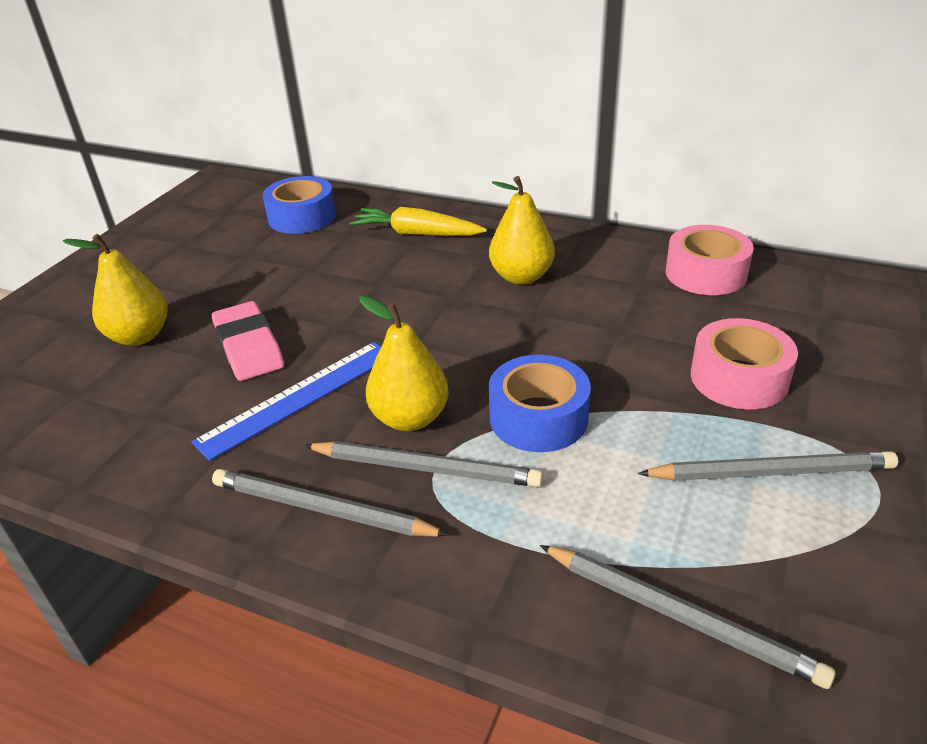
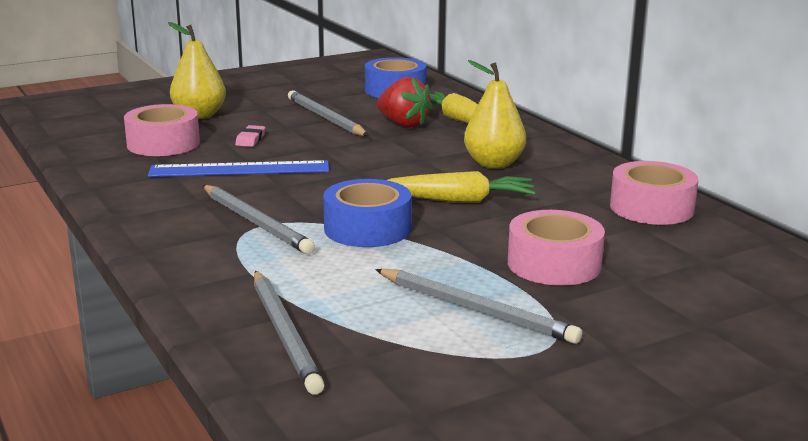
camera: 35 degrees right, 15 degrees down
pink eraser [212,301,284,381] -> pink eraser [235,125,265,147], size x0.49
grey pencil [212,469,449,537] -> grey pencil moved to [288,90,369,136]
yellow pear [359,295,449,431] -> none
none -> pink tape [124,104,200,156]
none -> red strawberry [377,77,433,128]
none -> yellow carrot [387,171,536,203]

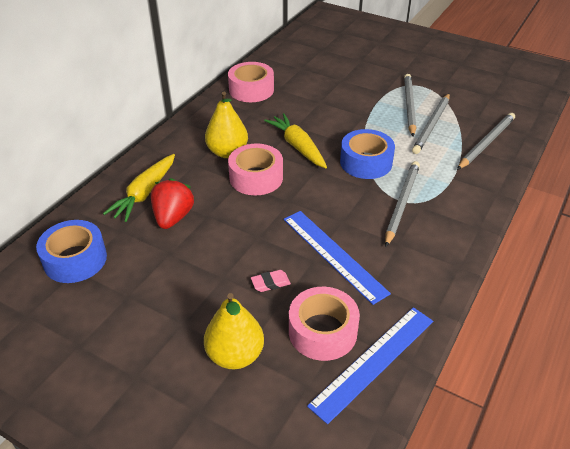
camera: 120 degrees left, 20 degrees up
grey pencil [288,90,369,136] -> grey pencil moved to [412,93,450,154]
pink tape [508,210,605,286] -> pink tape moved to [228,144,283,195]
none -> blue ruler [307,307,433,424]

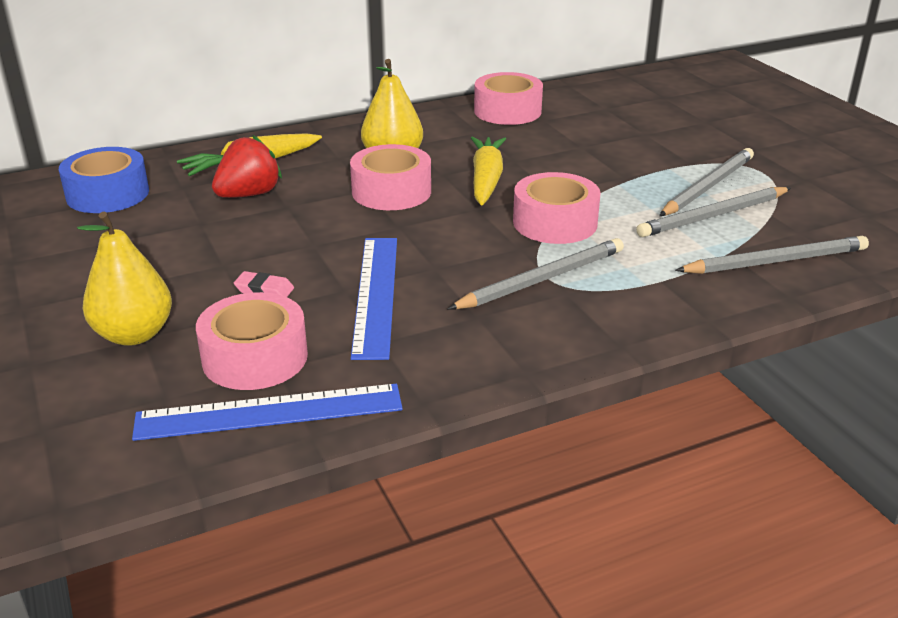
camera: 35 degrees right, 10 degrees down
blue tape [340,129,395,179] -> pink tape [513,172,600,244]

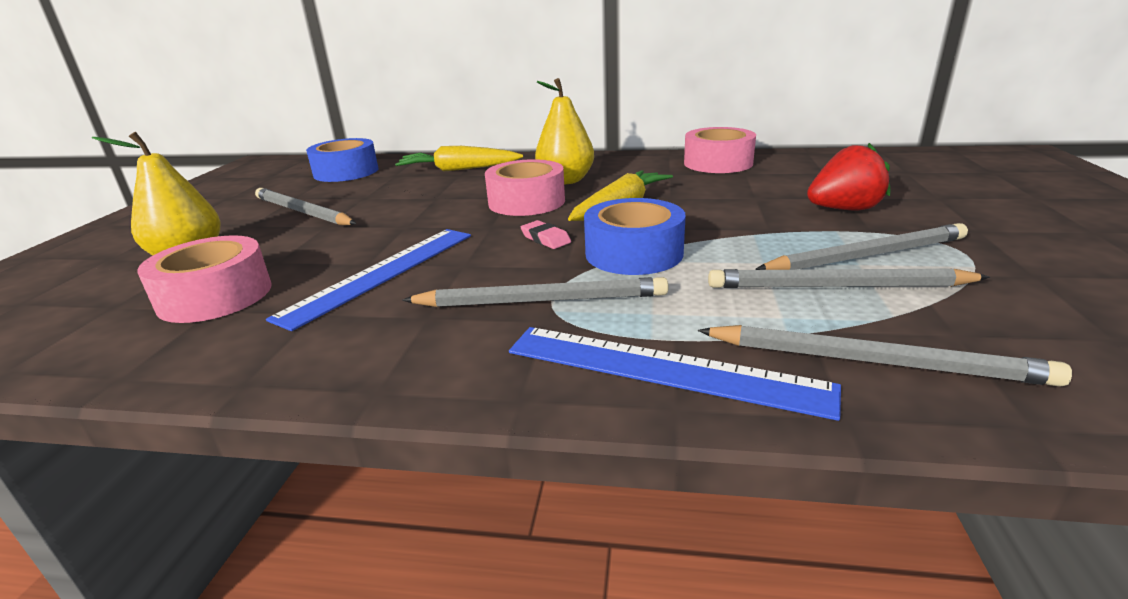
camera: 35 degrees right, 5 degrees down
blue ruler [132,384,403,441] -> blue ruler moved to [509,327,841,421]
red strawberry [212,135,282,198] -> red strawberry moved to [807,143,890,210]
pink eraser [234,271,294,297] -> pink eraser moved to [521,220,571,249]
pink tape [513,172,600,244] -> blue tape [584,198,686,275]
none -> grey pencil [255,188,357,225]

